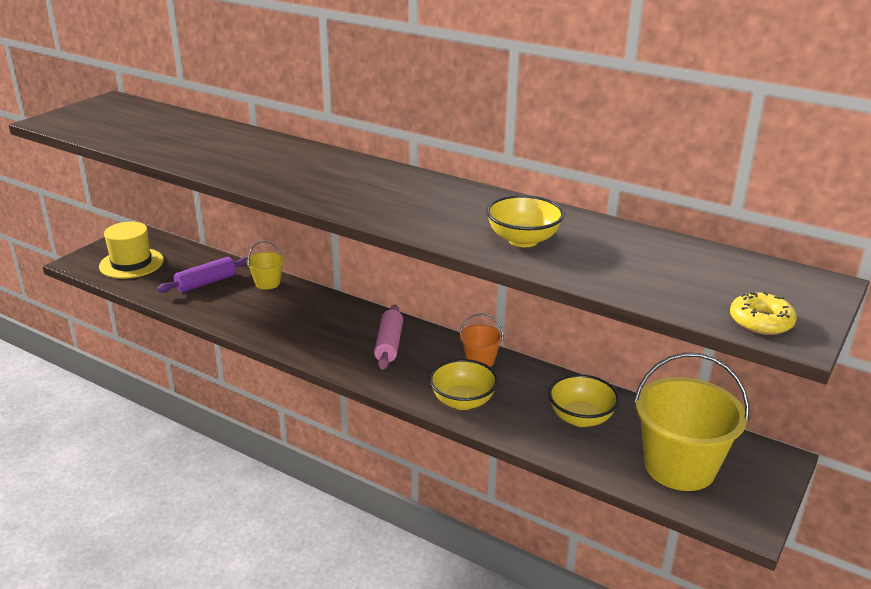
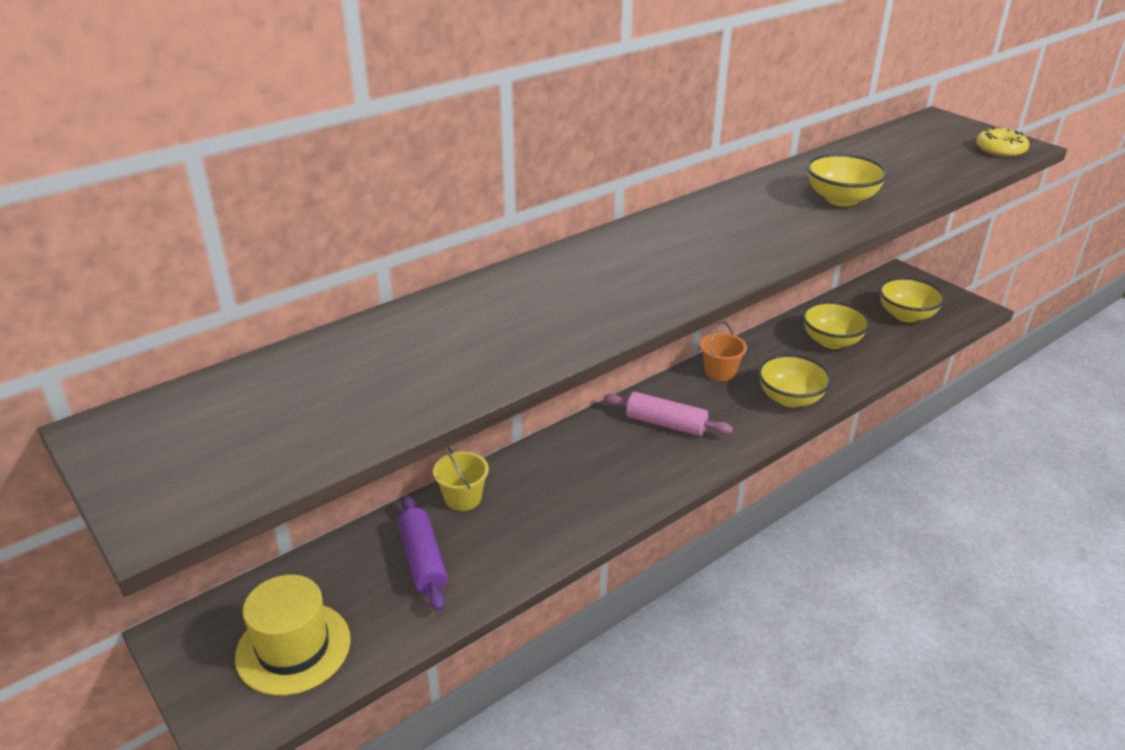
camera: 70 degrees left, 5 degrees up
yellow bucket [634,353,749,491] -> yellow bowl [879,277,945,322]

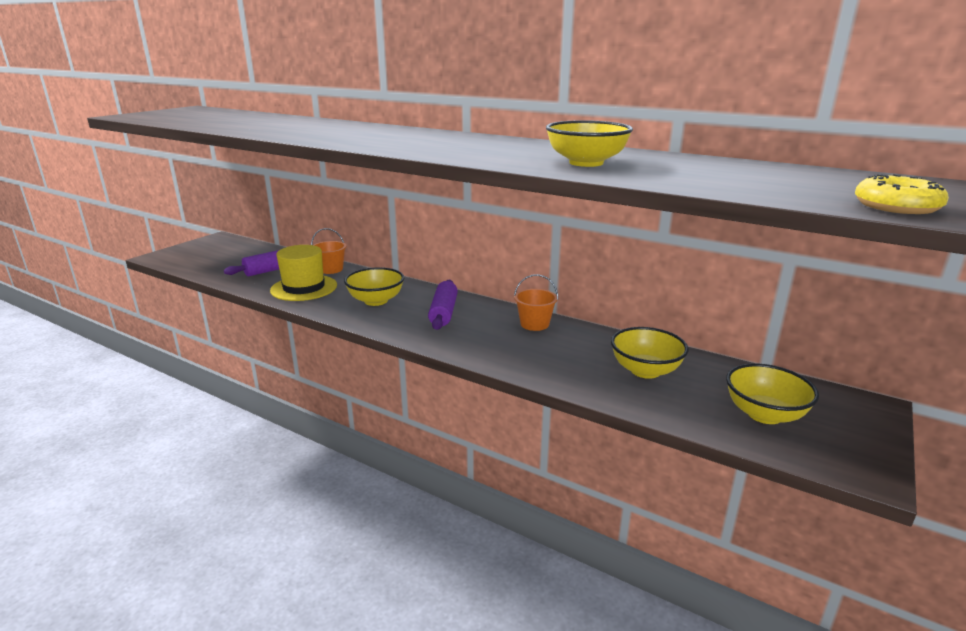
camera: 70 degrees right, 10 degrees down
yellow hat [235,575,350,696] -> yellow hat moved to [270,245,337,301]
yellow bucket [433,447,489,511] -> orange bucket [311,228,347,274]
pink rolling pin [604,392,733,436] -> purple rolling pin [428,280,458,330]
yellow bowl [758,354,832,407] -> yellow bowl moved to [344,267,404,306]

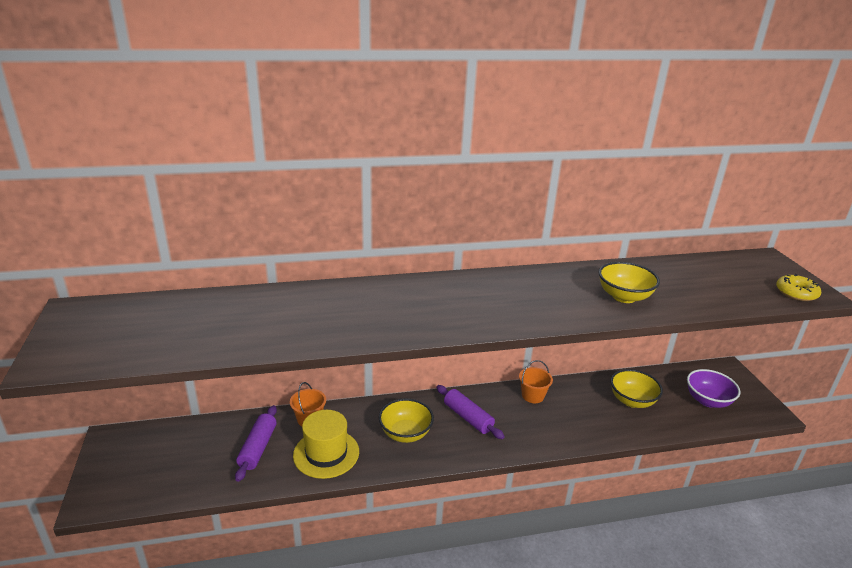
camera: 45 degrees left, 5 degrees up
yellow bowl [726,364,819,424] -> purple bowl [687,369,740,408]

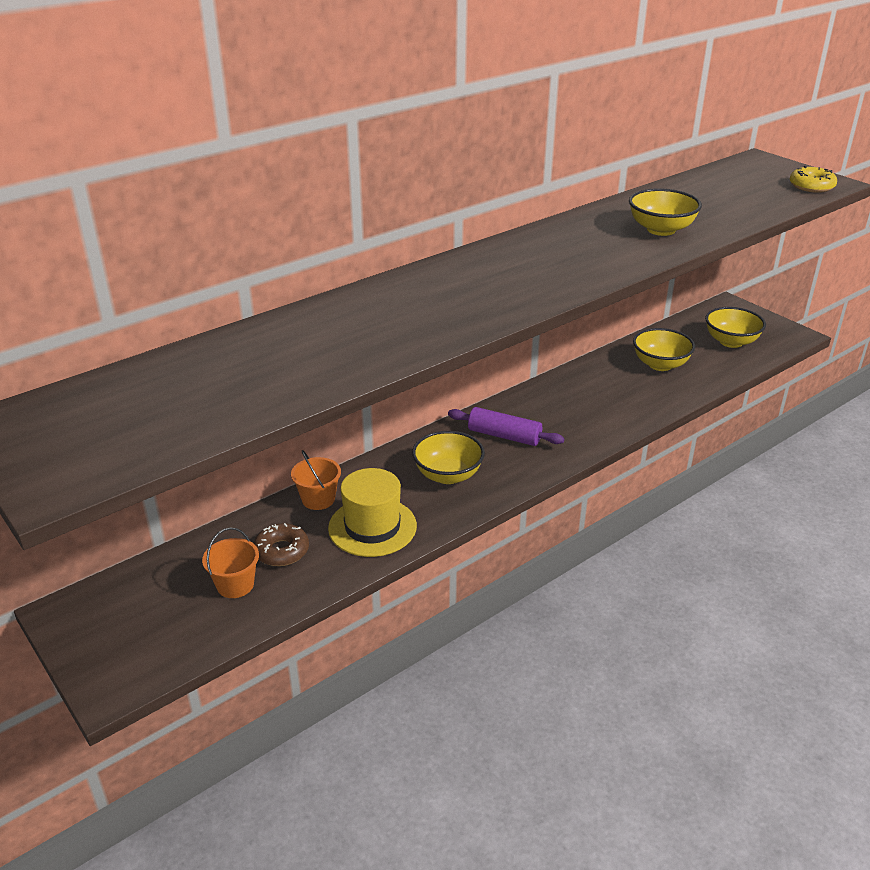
camera: 25 degrees left, 5 degrees up
purple rolling pin [235,405,277,482] -> brown donut [254,523,309,566]
orange bucket [519,360,553,403] -> orange bucket moved to [202,527,259,598]
purple bowl [687,369,740,408] -> yellow bowl [705,307,766,348]

